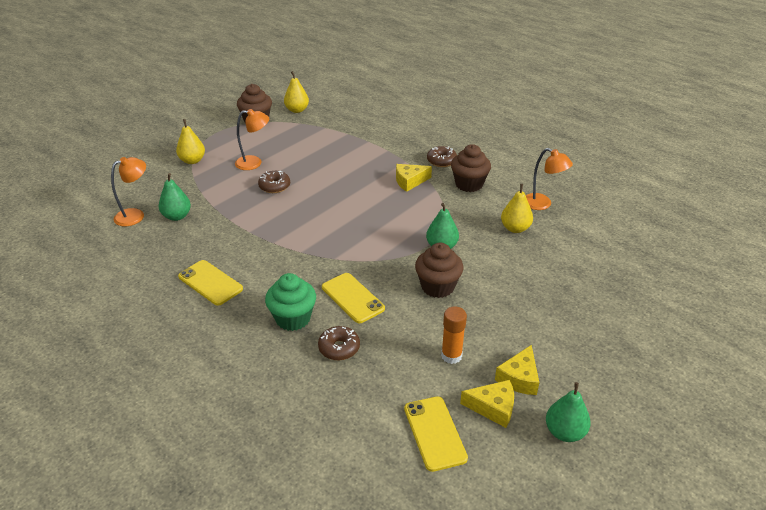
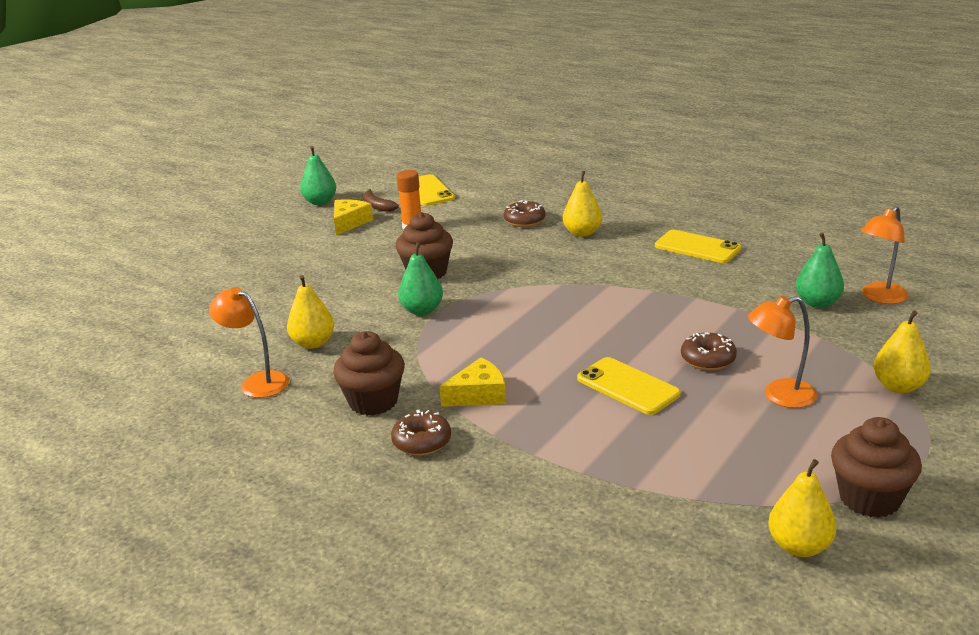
camera: 175 degrees right, 10 degrees down
green cupcake [265,273,316,331] -> yellow pear [563,171,602,237]
yellow phone [322,273,385,323] -> yellow phone moved to [577,357,681,415]
yellow cheese [460,380,514,428] -> brown banana [363,189,399,212]

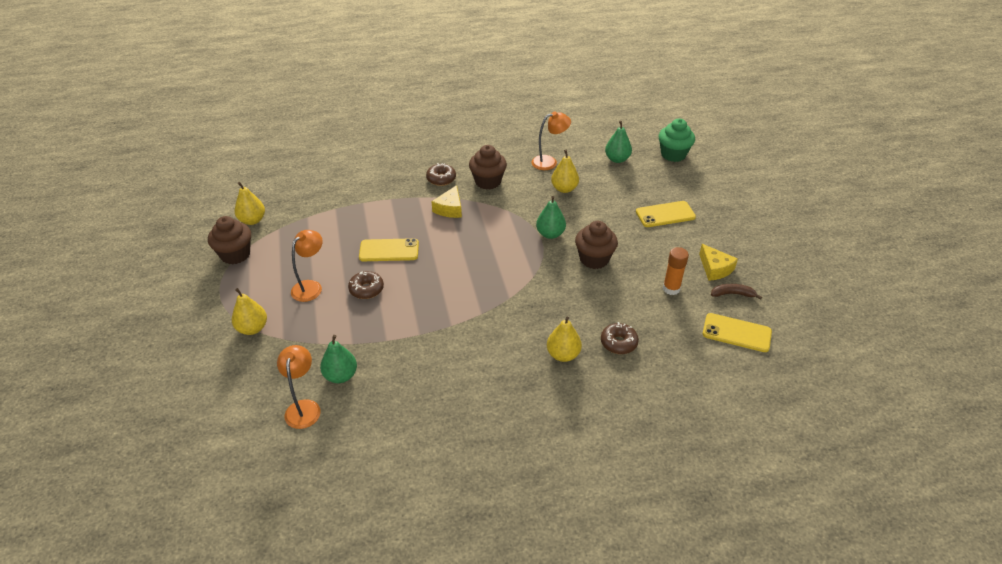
camera: 130 degrees right, 15 degrees up
green pear [300,146,336,205] -> green pear moved to [605,121,632,163]
yellow phone [655,230,741,263] -> yellow phone moved to [636,201,696,227]
none -> green cupcake [659,119,695,162]

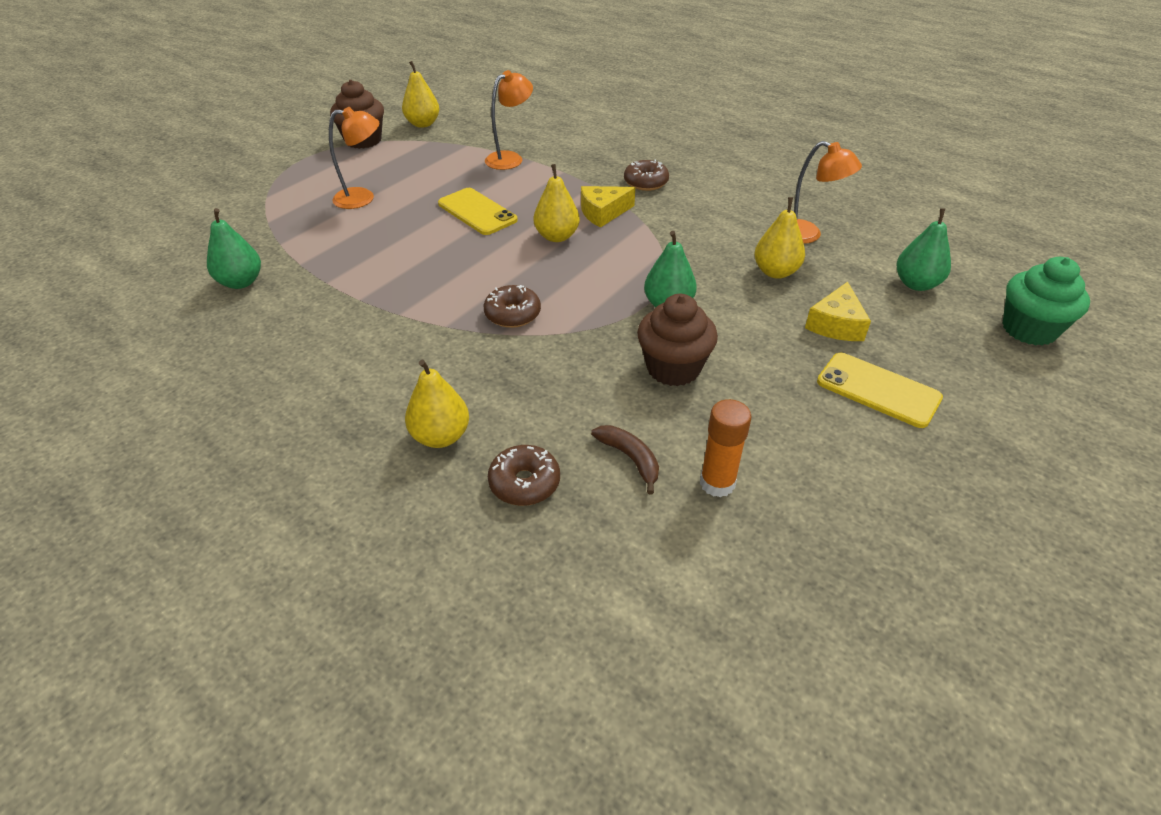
camera: 50 degrees right, 0 degrees up
yellow pear [232,288,267,335] -> yellow pear moved to [534,164,580,242]
orange lamp [277,345,321,429] -> orange lamp moved to [485,70,533,170]
brown donut [348,271,384,299] -> brown donut moved to [484,285,541,328]
brown cupcake [469,145,507,190] -> none
yellow cheese [699,244,738,281] -> yellow cheese moved to [805,282,871,341]
yellow phone [703,313,772,352] -> none
brown banana [711,284,762,300] -> brown banana moved to [591,425,659,494]

